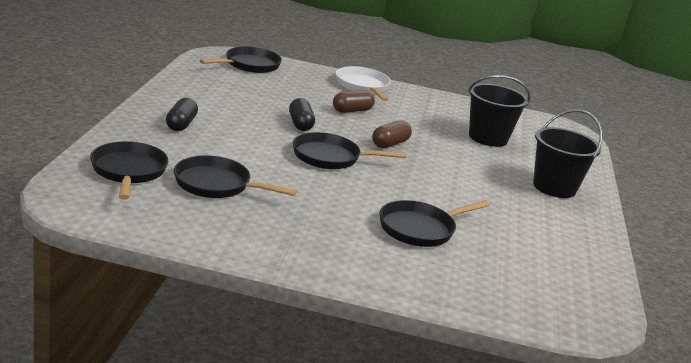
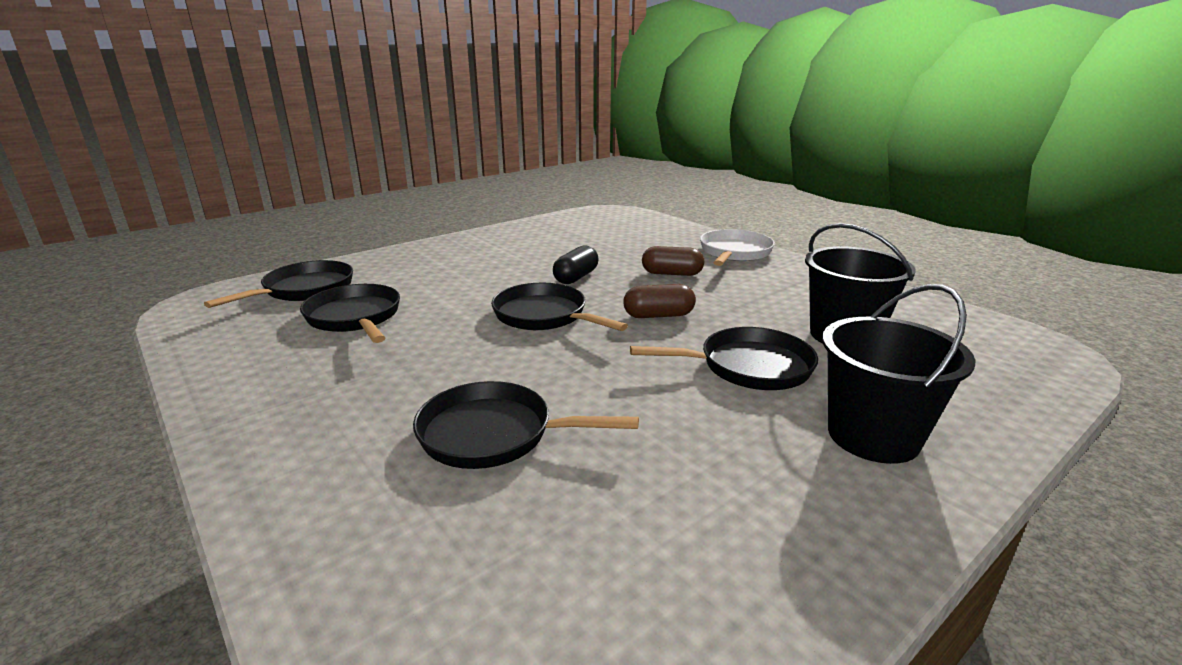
camera: 45 degrees right, 0 degrees up
black capsule [166,98,198,131] -> none
black pan [200,47,282,73] -> black pan moved to [630,327,818,390]

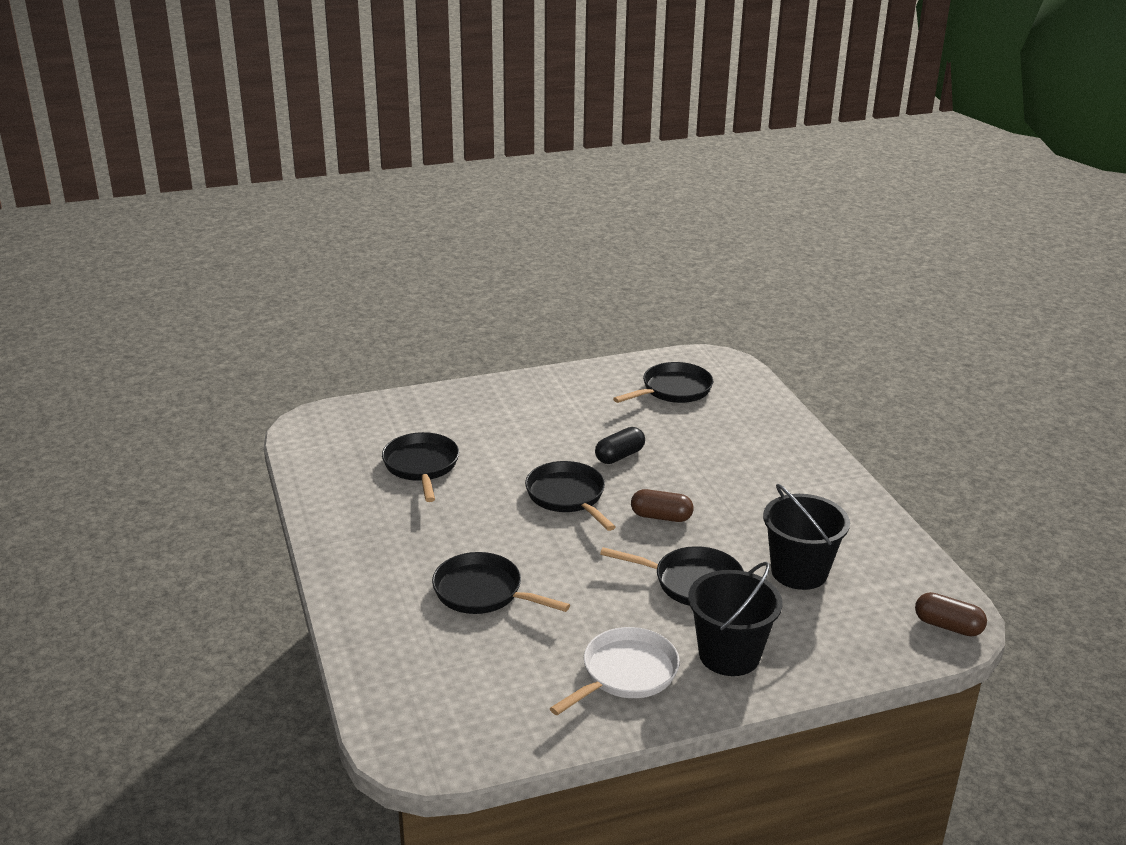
camera: 20 degrees right, 5 degrees up
black pan [204,260,353,308] -> black pan moved to [613,362,713,403]
brown capsule [642,246,704,276] -> brown capsule moved to [915,592,987,637]
white pan [700,229,775,266] -> white pan moved to [550,627,680,715]

